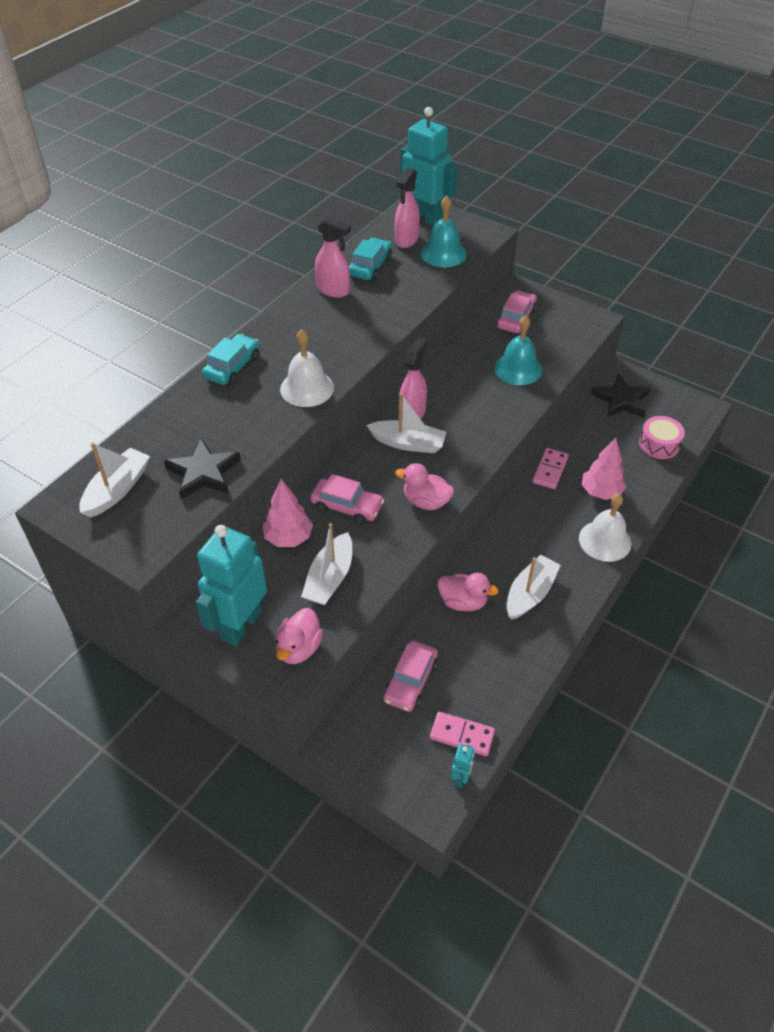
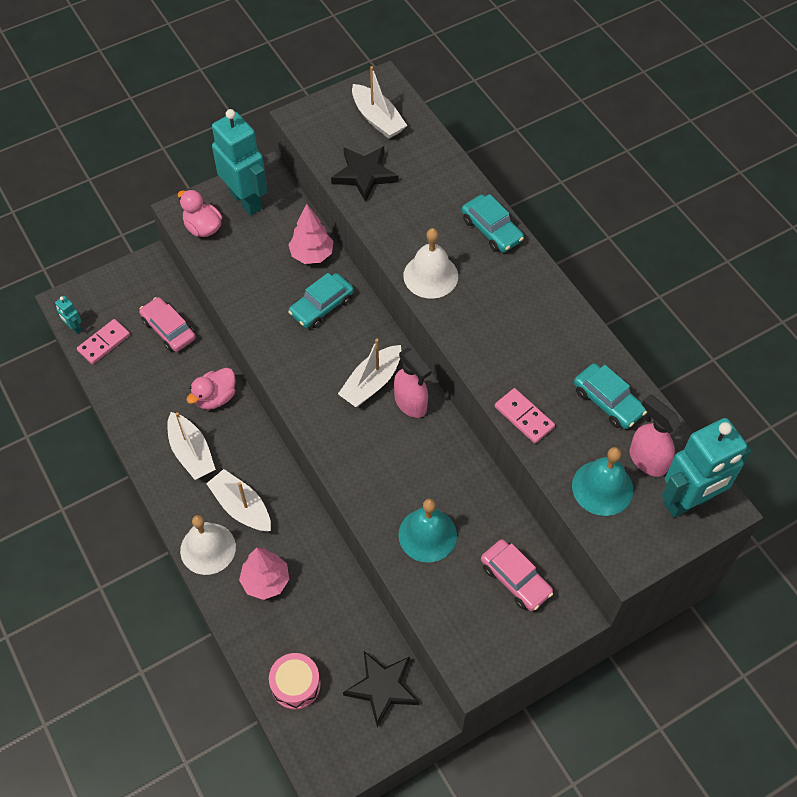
camera: 115 degrees right, 10 degrees up
white boat [301,523,352,606] -> white boat moved to [206,469,271,532]
pink car [310,474,384,524] -> turquoise car [288,273,354,328]
pink spray bottle [315,216,351,298] -> none
pink duck [395,463,454,510] -> none
pink domino [532,448,569,489] -> pink domino moved to [495,388,555,443]

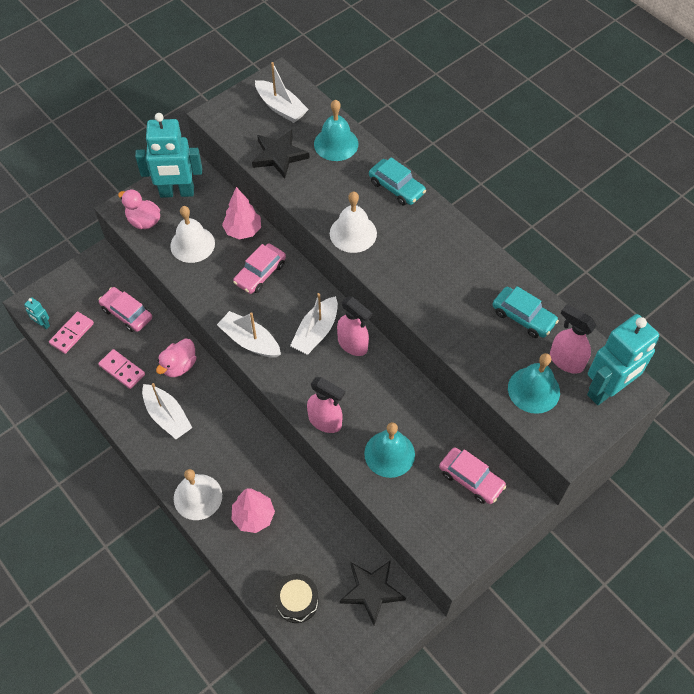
camera: 10 degrees left, 0 degrees up
white boat [206,469,271,532] -> white boat moved to [217,311,281,358]
turquoise robot [212,109,268,215] -> turquoise robot turned 135 degrees clockwise [135,113,202,198]
pink drum [269,653,321,710] -> black drum [274,574,319,623]
turquoise car [288,273,354,328] -> pink car [233,243,286,294]
pink domino [495,388,555,443] -> pink domino moved to [98,349,145,389]
none -> white bell [170,206,215,263]
none -> pink spray bottle [307,377,345,433]
none -> turquoise bell [314,99,358,161]

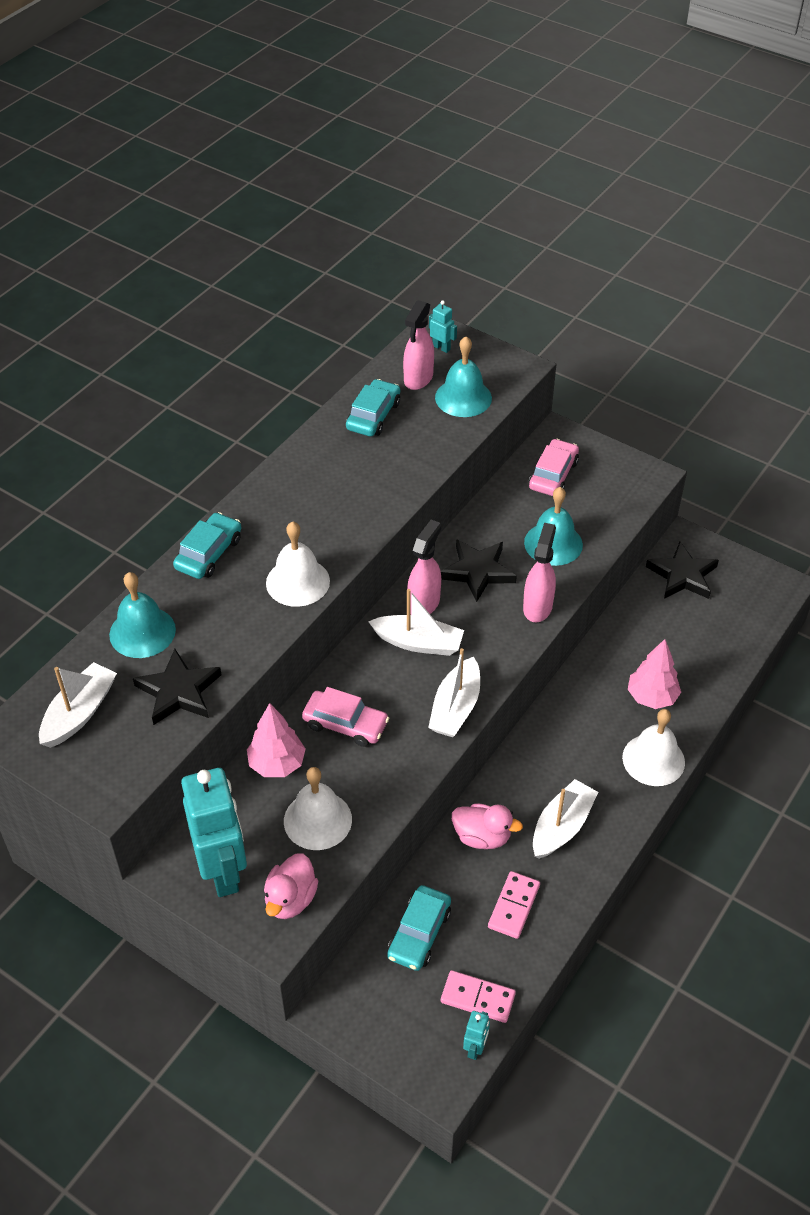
camera: 105 degrees left, 10 degrees down
pink car [99,287,152,332] -> turquoise car [387,885,451,971]
black drum [274,574,319,623] -> none
turquoise robot [587,314,659,405] -> turquoise robot [429,300,457,353], size x0.42
none -> black star [441,539,517,602]

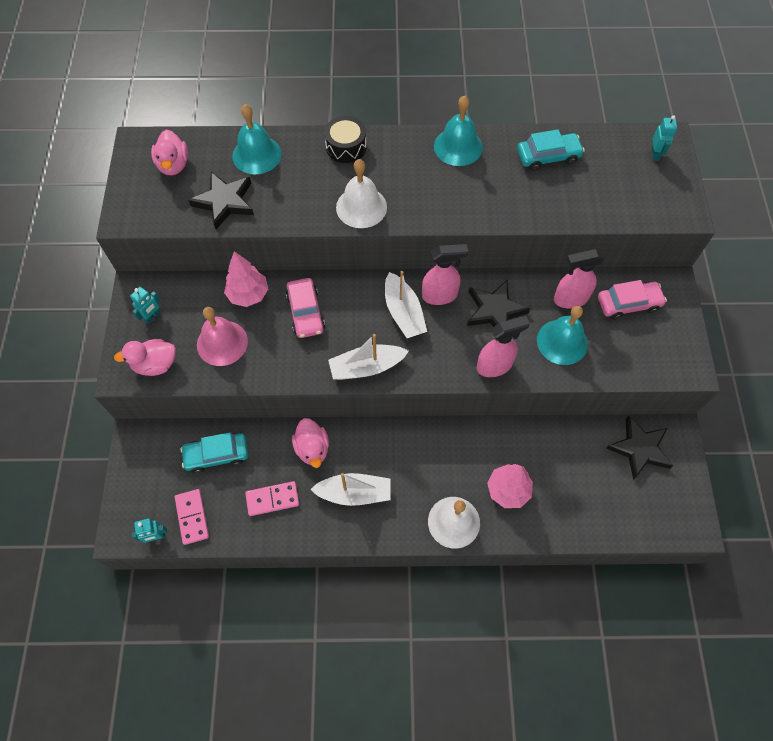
camera: 55 degrees right, 15 degrees up
white boat [39,662,117,748] -> pink duck [151,130,188,175]
turquoise car [173,512,241,579] -> black drum [324,116,367,163]
turquoise robot [181,768,247,897] -> turquoise robot [130,287,160,324], size x0.42
white bell [284,767,352,850] -> pink bell [197,307,248,366]
pink spray bottle [403,300,434,390] -> pink spray bottle moved to [554,249,604,309]
turquoise bell [435,336,492,417] -> turquoise bell moved to [434,96,483,166]

